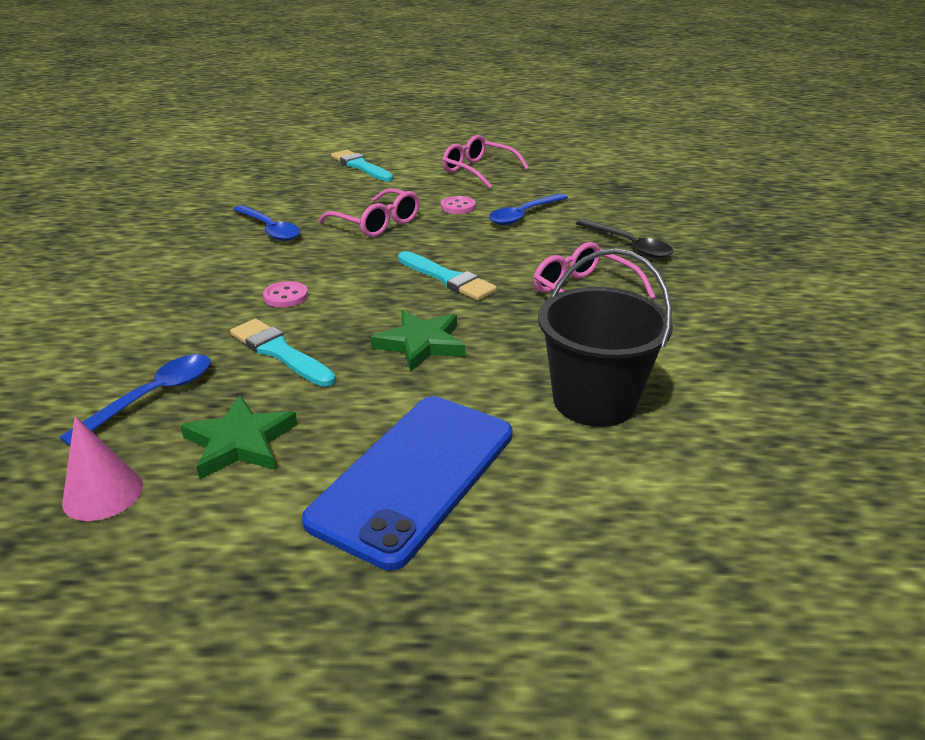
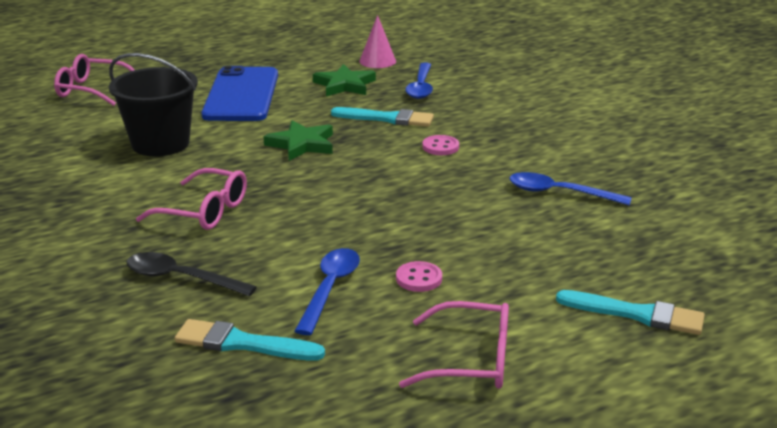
camera: 150 degrees right, 5 degrees down
pink glasses [318,188,420,237] -> pink glasses moved to [54,54,135,106]
turquoise brush [398,251,497,300] -> turquoise brush moved to [174,319,325,361]

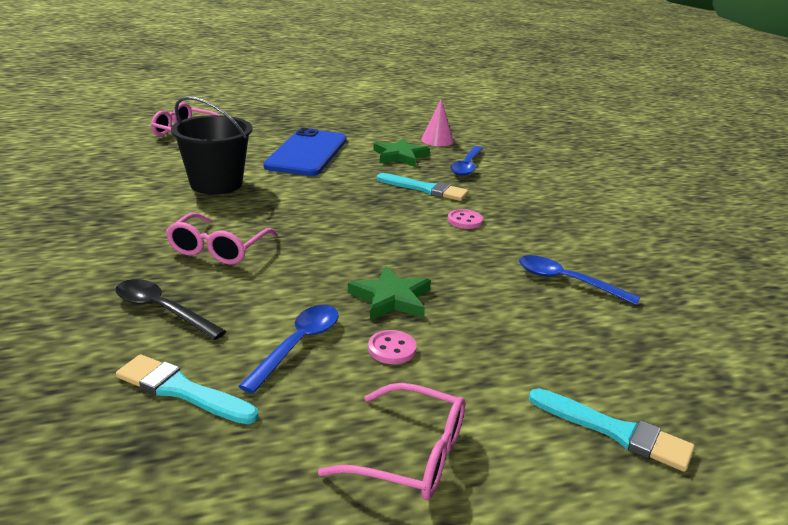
camera: 10 degrees right, 0 degrees up
pink glasses [136,168,247,230] -> pink glasses turned 75 degrees clockwise [166,213,278,265]
green star [263,120,333,161] -> green star moved to [348,266,431,320]

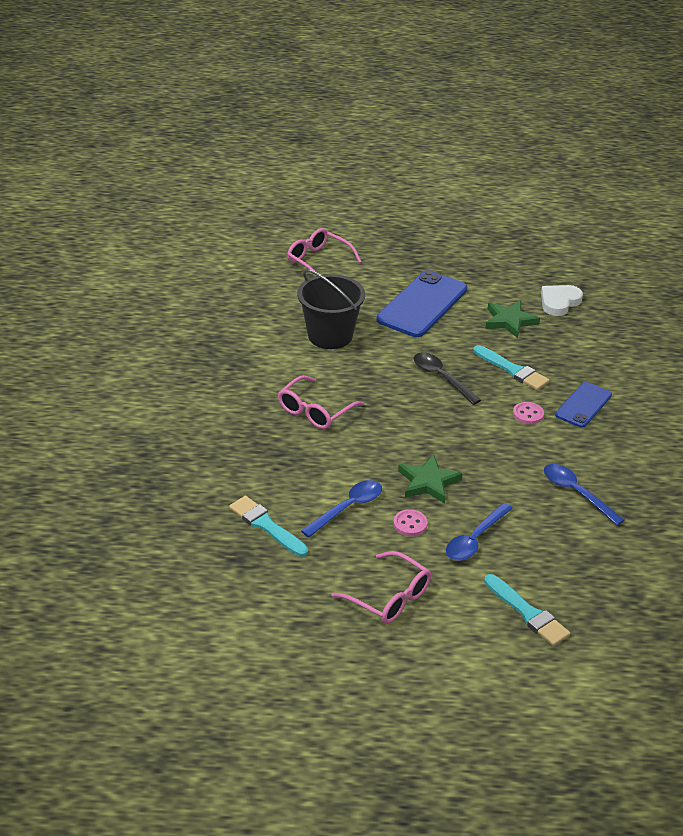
camera: 20 degrees right, 10 degrees up
black spoon [116,279,226,340] -> black spoon moved to [414,352,481,405]
pink cone [421,99,454,146] -> white heart [541,285,583,316]
blue spoon [450,146,483,176] -> blue spoon moved to [446,503,513,561]
none -> blue phone [555,382,612,428]

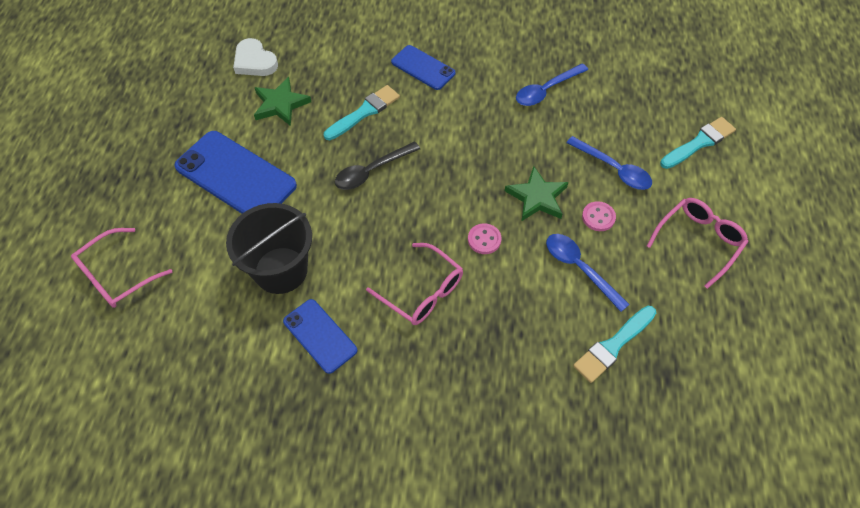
camera: 85 degrees left, 20 degrees up
pink button [513,402,544,425] -> pink button moved to [468,223,501,254]
none -> blue phone [283,299,357,374]

